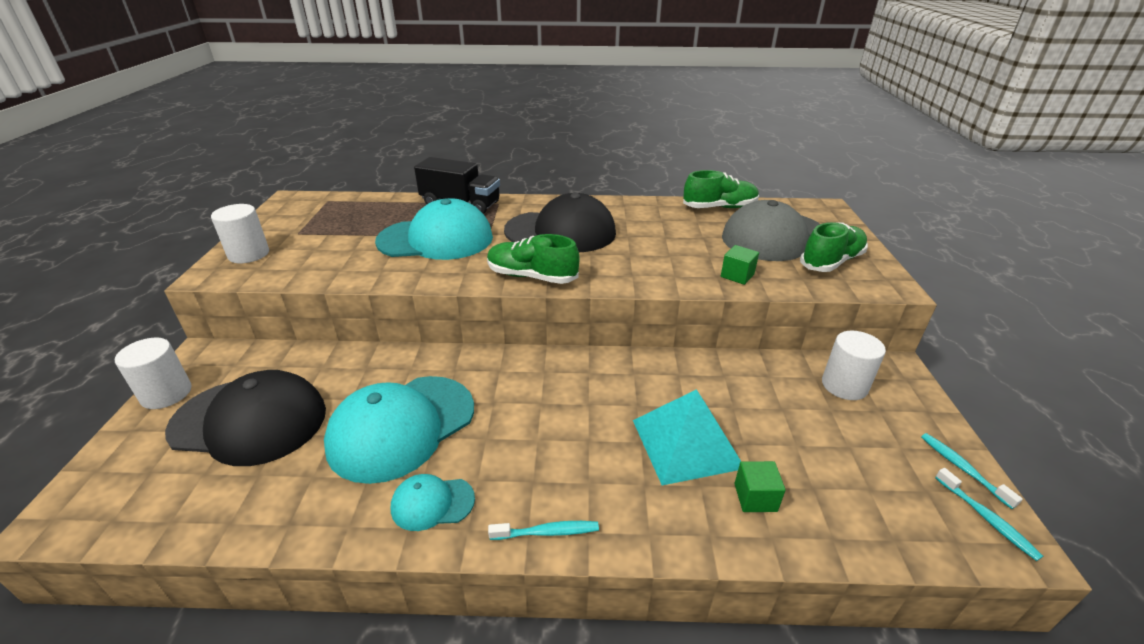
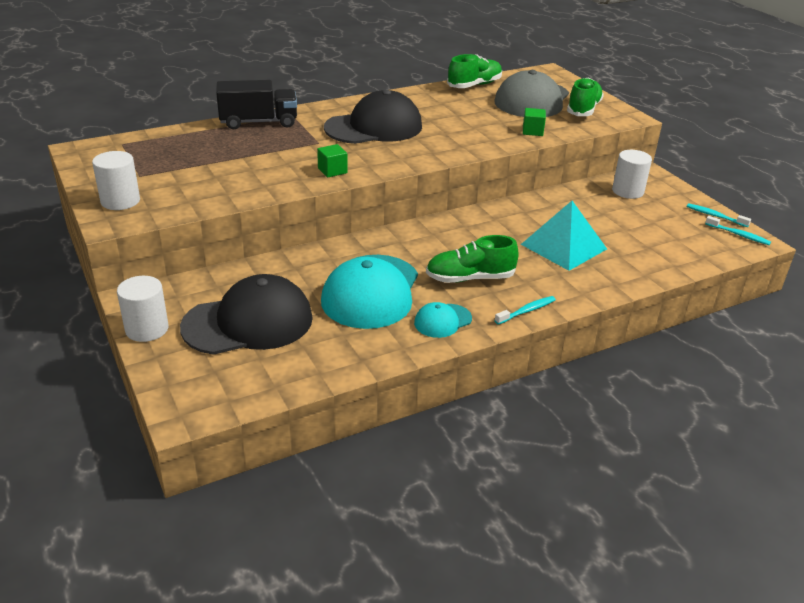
camera: 30 degrees left, 0 degrees up
turquoise cap [375,198,493,260] -> none
green shoe [487,234,580,284] -> green shoe moved to [426,235,519,283]
green cube [734,461,786,512] -> green cube moved to [317,144,348,178]

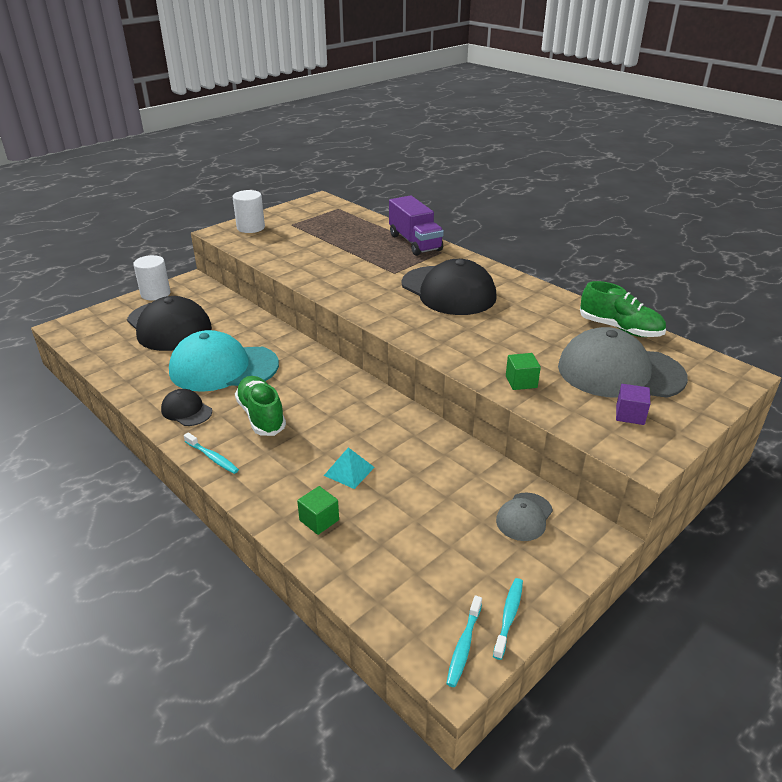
camera: 75 degrees right, 0 degrees up
black truck [216,80,297,129] -> purple truck [389,195,444,256]
green cube [317,144,348,178] -> green cube moved to [297,486,339,535]
turquoise cap [414,302,472,338] -> black cap [161,389,212,426]
turquoise pyramid [521,201,607,271] -> turquoise pyramid [324,447,375,489], size x0.51
green shoe [567,78,604,116] -> purple cube [616,384,651,425]
white cylinder [612,150,652,199] -> grey cap [496,493,553,541]

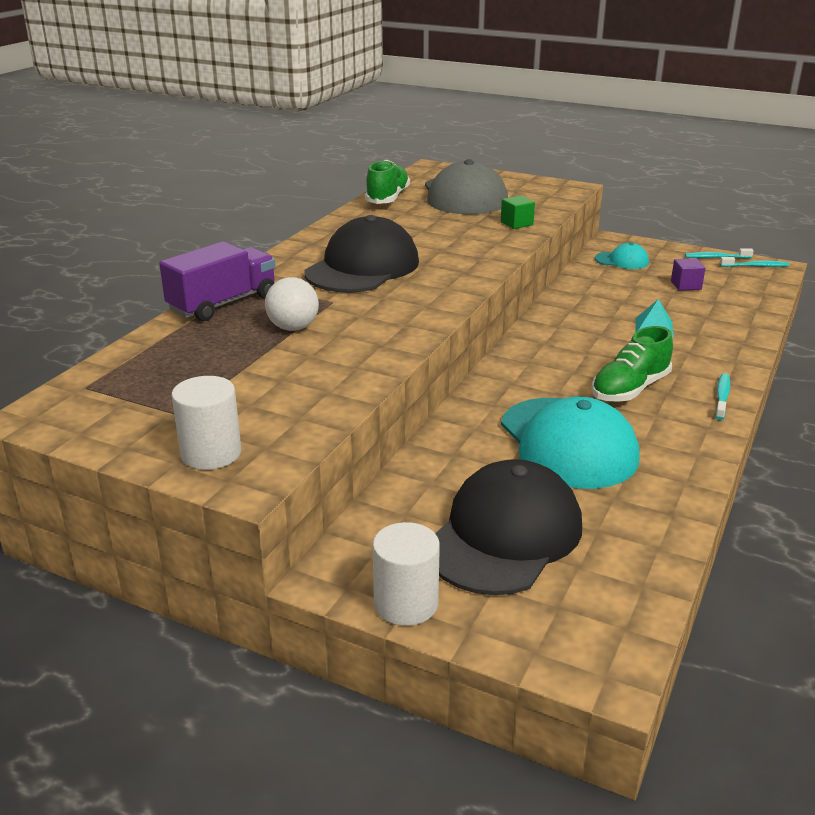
camera: 110 degrees left, 5 degrees down
black cap [161,389,212,426] -> none
green cube [297,486,339,535] -> none
grey cap [496,493,553,541] -> turquoise cap [595,243,649,269]
purple cube [616,384,651,425] -> purple cube moved to [671,258,706,291]
none -> white ball [265,277,319,331]

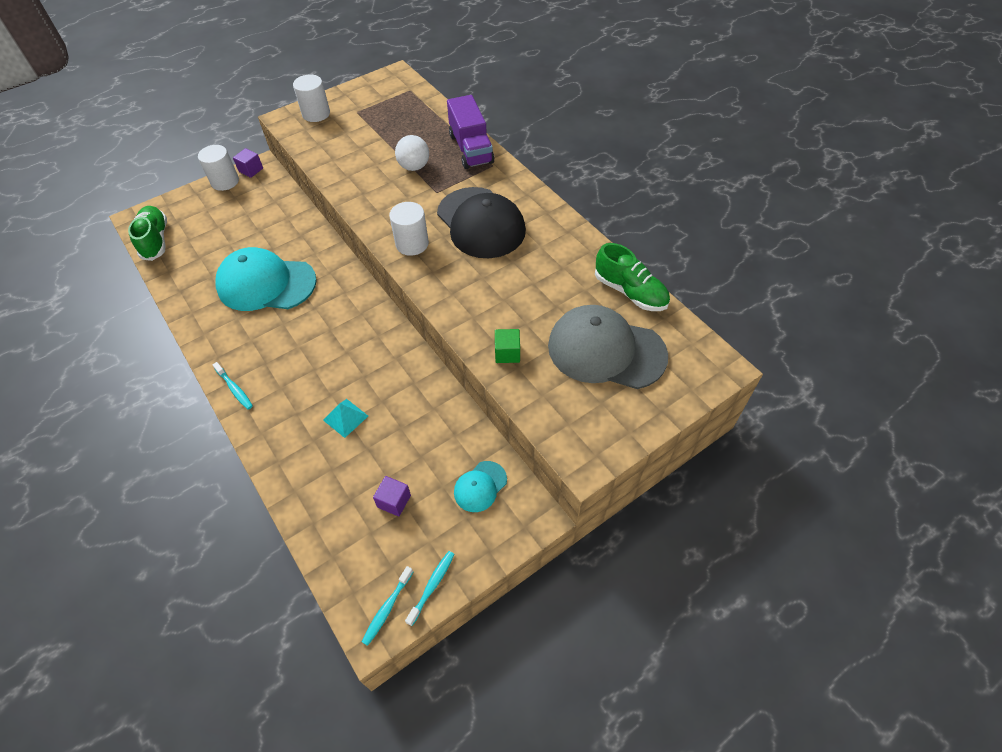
camera: 120 degrees right, 25 degrees up
black cap [435,459,582,595] -> none
green shoe [591,326,673,402] -> green shoe moved to [128,206,167,261]
none -> purple cube [233,148,263,178]
none -> white cylinder [389,202,429,256]

